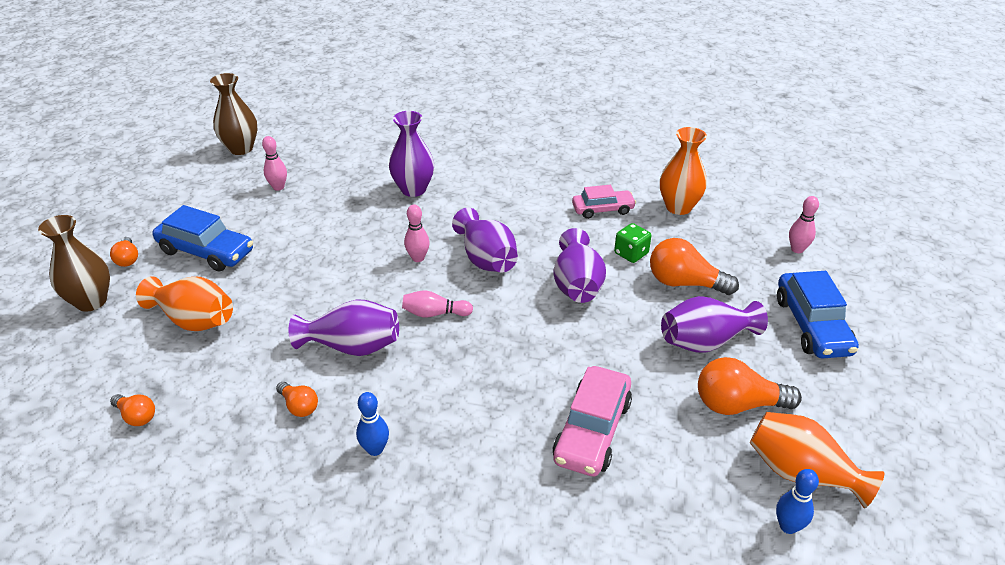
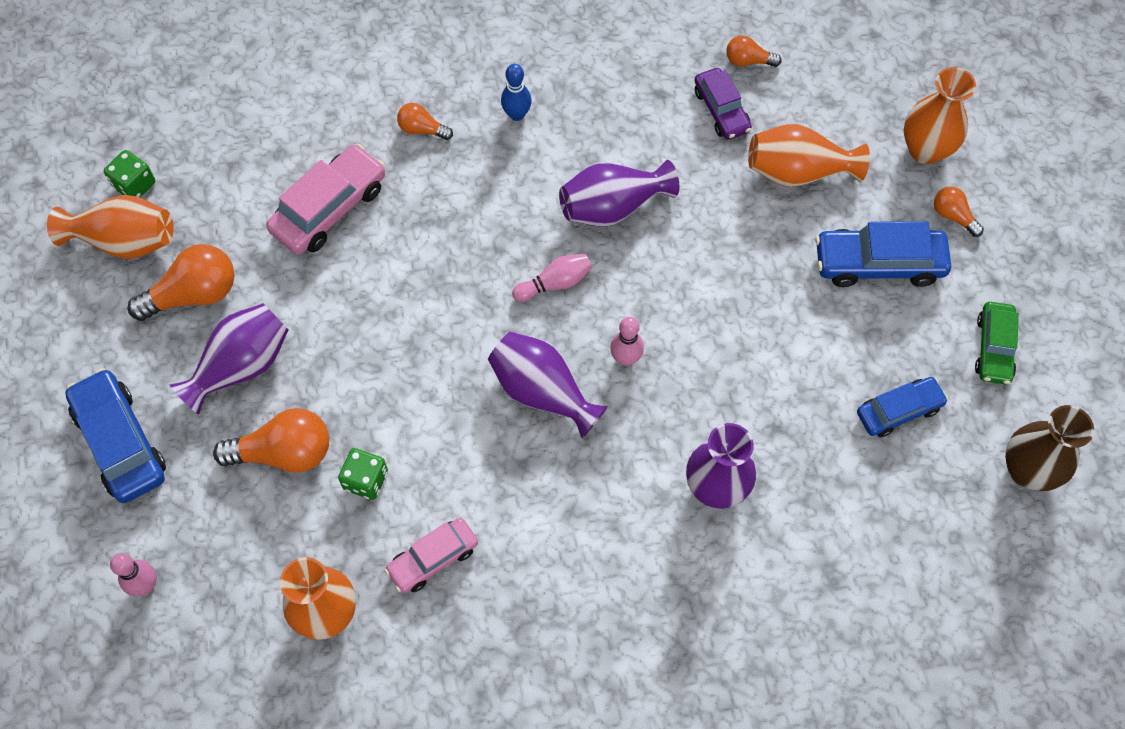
camera: 155 degrees right, 25 degrees up
brown vase [38,215,110,312] -> orange vase [904,67,976,164]
pink bowling pin [262,136,287,191] -> blue car [857,377,948,437]
orange light bulb [276,382,318,417] -> orange light bulb moved to [397,103,453,140]
purple vase [553,228,606,303] -> none
pink car [553,366,632,477] -> pink car turned 45 degrees clockwise [266,144,385,255]
blue bowling pin [776,469,819,534] -> green dice [104,150,155,197]
none -> purple car [694,68,752,140]
none -> green car [975,302,1019,385]

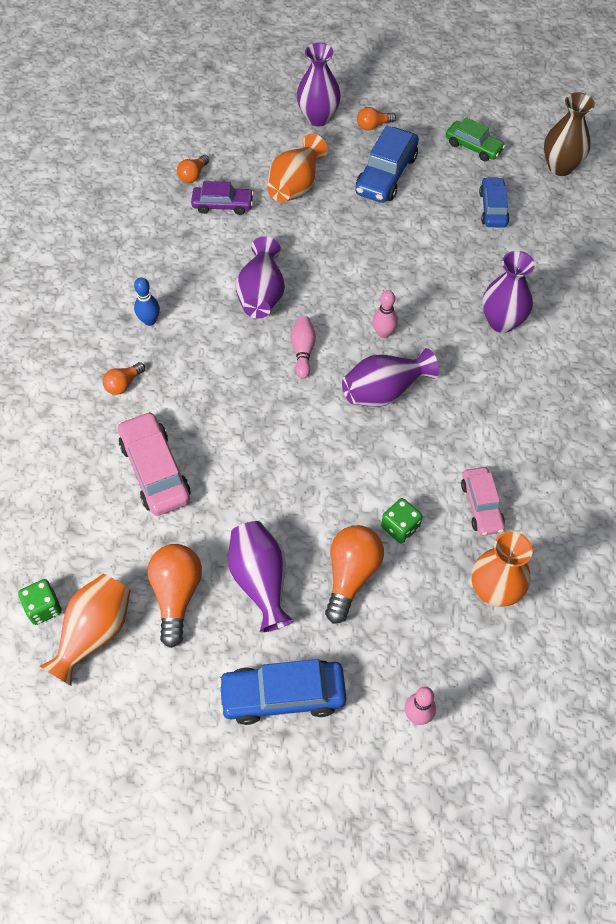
camera: 65 degrees left, 5 degrees down
orange vase [904,67,976,164] -> purple vase [297,42,341,126]

